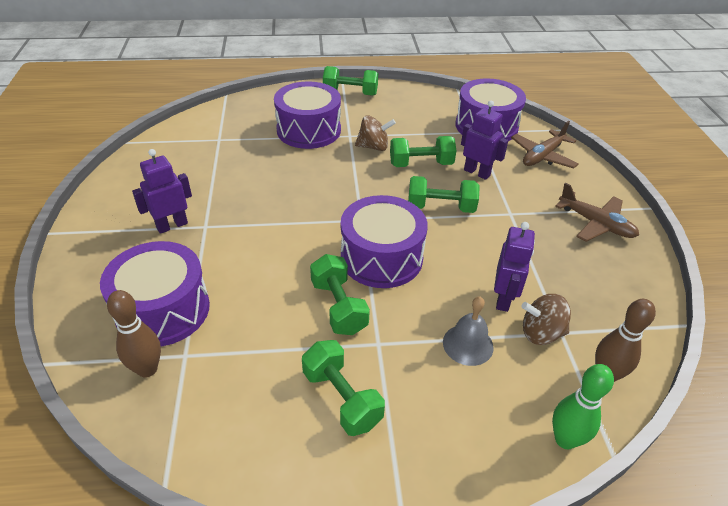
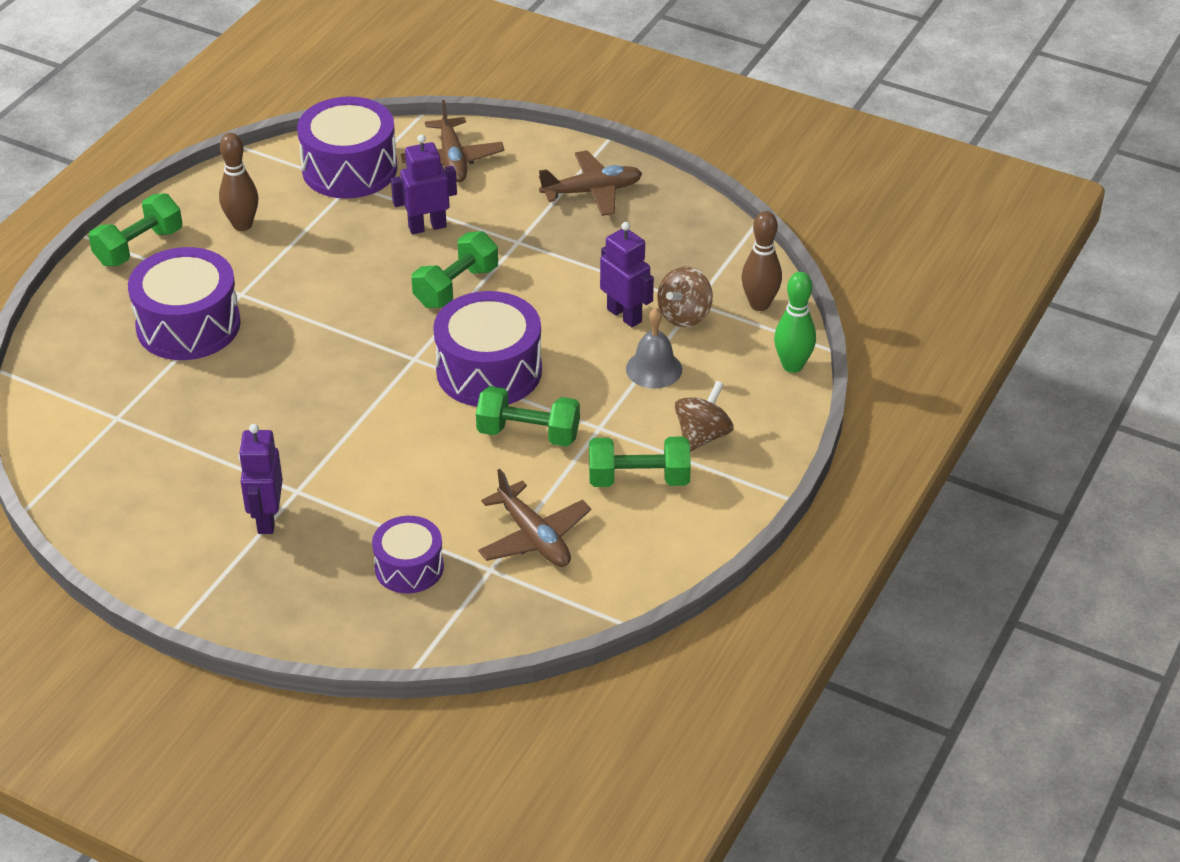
camera: 55 degrees left, 0 degrees up
purple drum [100,241,210,346] -> purple drum [372,516,444,593], size x0.59
brown bowling pin [107,290,161,377] -> brown bowling pin moved to [219,133,258,231]
brown spinning top [355,115,396,151] -> brown spinning top moved to [675,381,734,452]
green dumbbell [390,136,456,167] -> none
none -> brown plane [478,469,591,567]

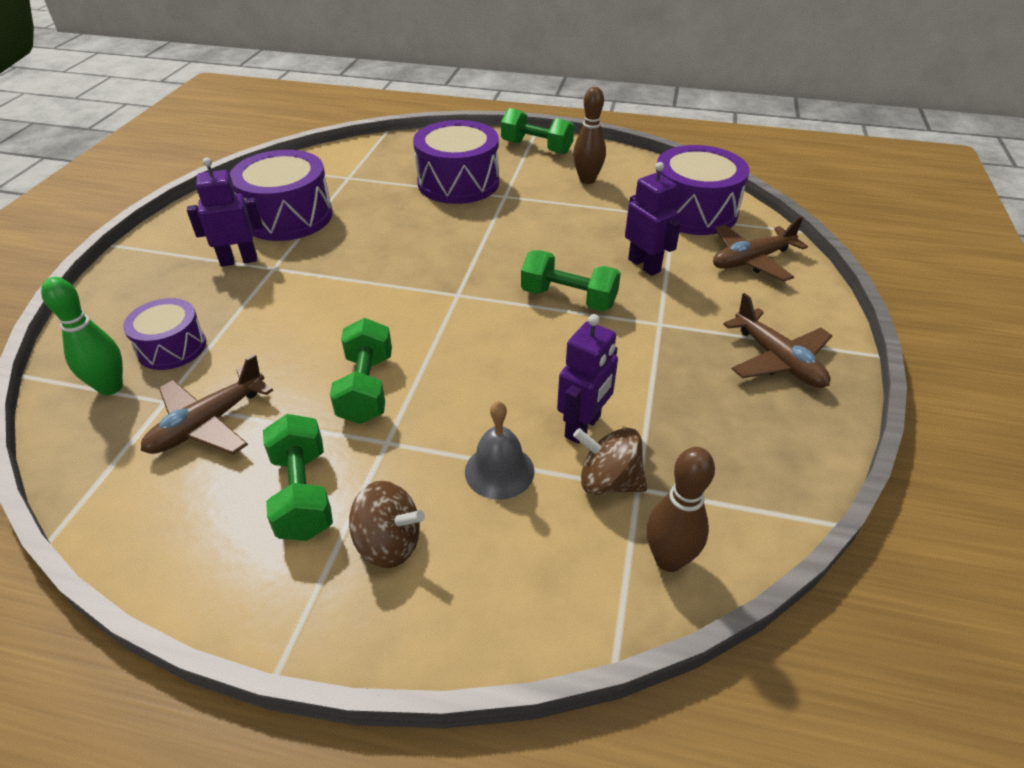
camera: 75 degrees right, 0 degrees up
purple drum [433,291,542,407] -> purple drum moved to [230,150,333,241]
green bowling pin [774,272,816,373] -> green bowling pin moved to [41,277,123,395]

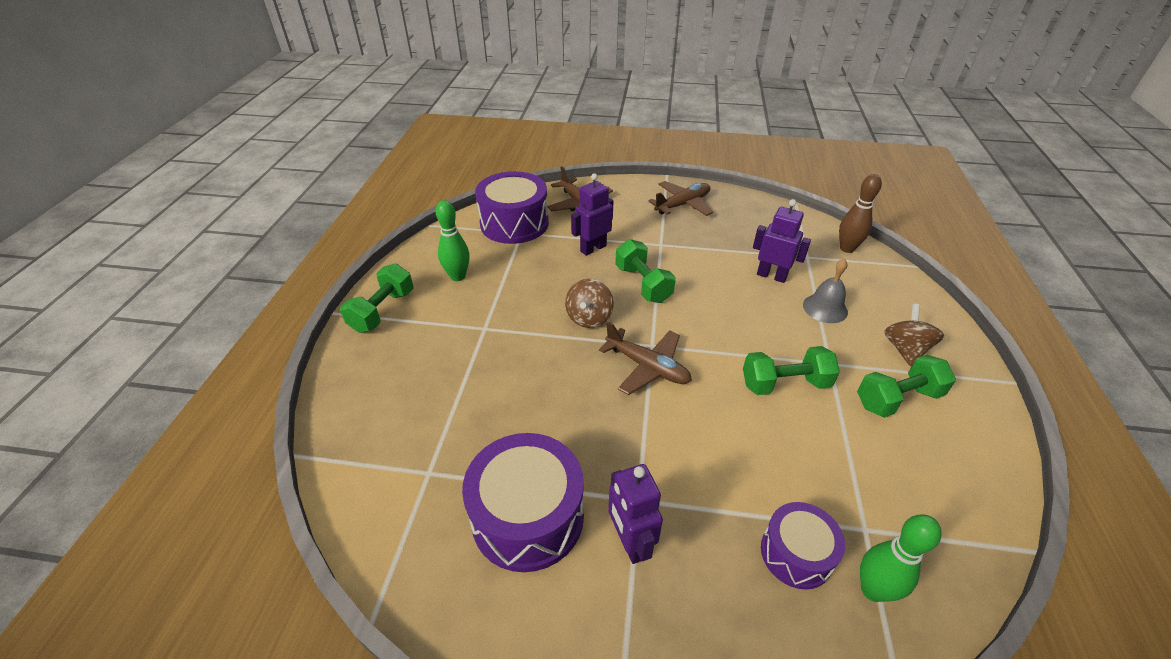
camera: 95 degrees left, 0 degrees up
brown plane [141,354,273,455] -> brown plane moved to [599,322,692,395]
purple drum [413,120,499,204] -> none
green dumbbell [521,250,621,311] -> green dumbbell turned 45 degrees counterclockwise [615,239,676,303]
brown bowling pin [573,87,606,184] -> green bowling pin [436,200,470,281]
brown spinning top [573,428,647,495] -> brown spinning top moved to [565,279,614,328]

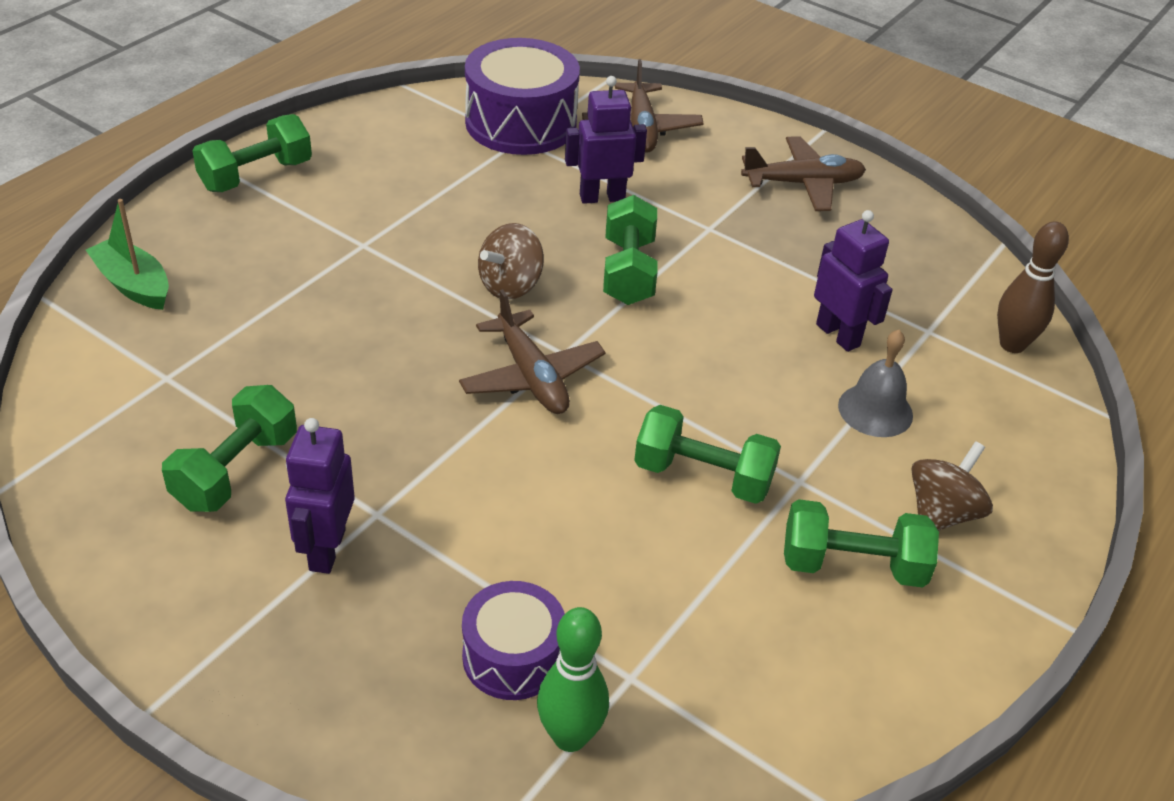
camera: 25 degrees right, 0 degrees up
green bowling pin [436,200,470,281] -> none
purple drum [462,433,584,572] -> green dumbbell [162,385,297,512]
none -> green boat [86,199,169,310]

